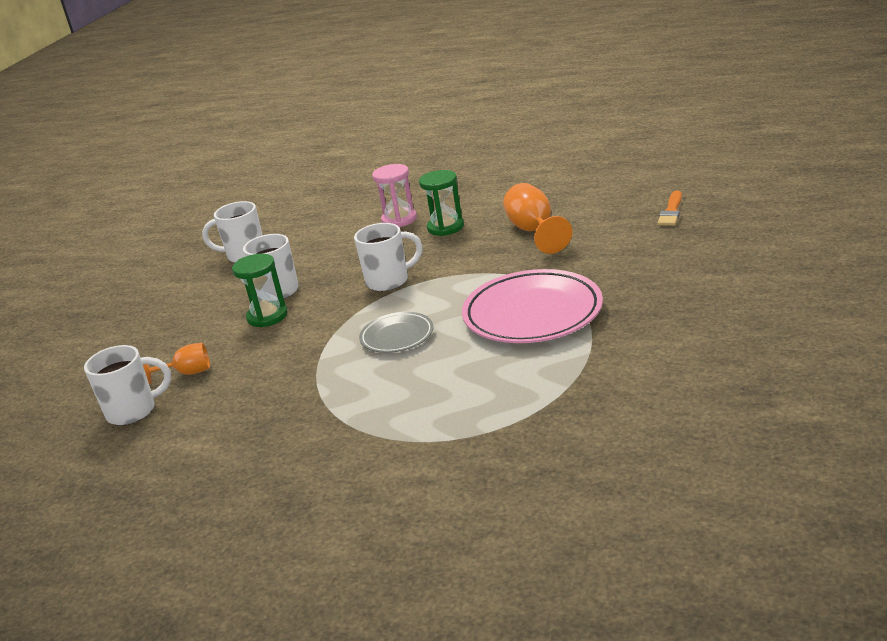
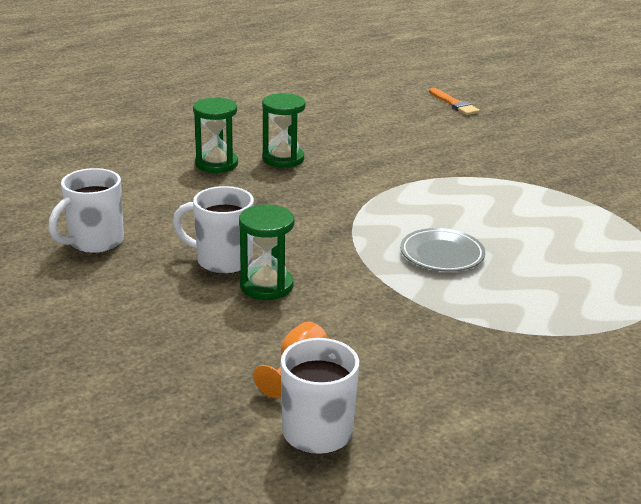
camera: 55 degrees left, 0 degrees up
white mug [354,223,423,291] -> none
pink hourglass [372,164,417,227] -> green hourglass [193,97,238,173]
pink plate [462,269,603,343] -> none
orange goblet [503,183,572,254] -> none

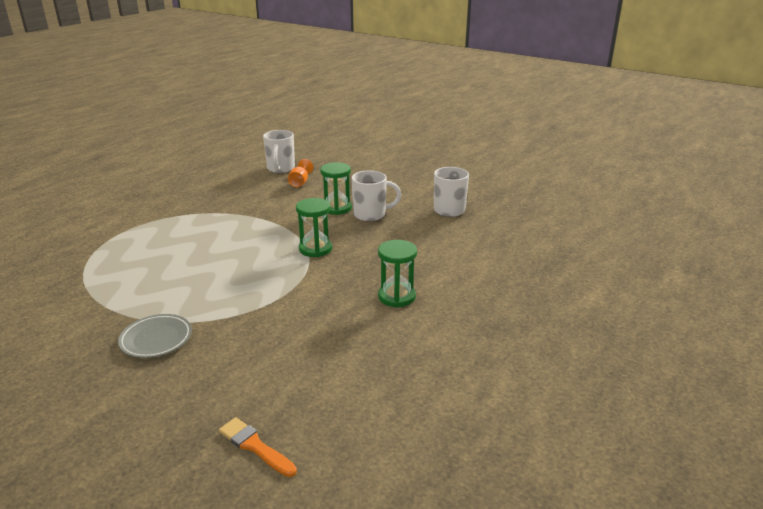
camera: 160 degrees right, 0 degrees up
green hourglass [193,97,238,173] -> green hourglass moved to [296,198,332,257]
grey plate [400,228,485,272] -> grey plate moved to [118,314,192,358]

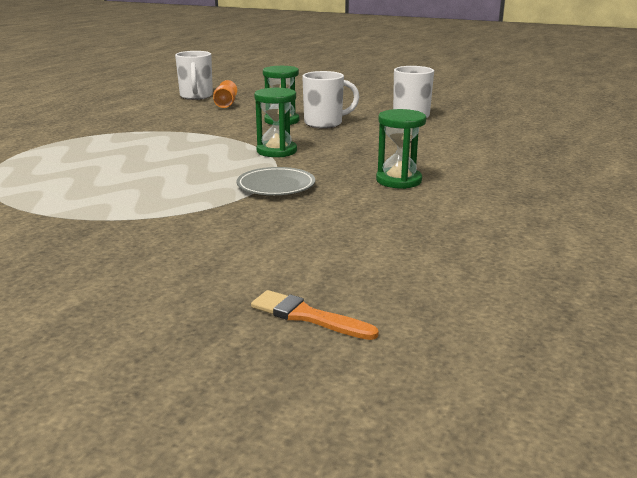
camera: 10 degrees left, 5 degrees down
grey plate [118,314,192,358] -> grey plate moved to [237,167,315,195]

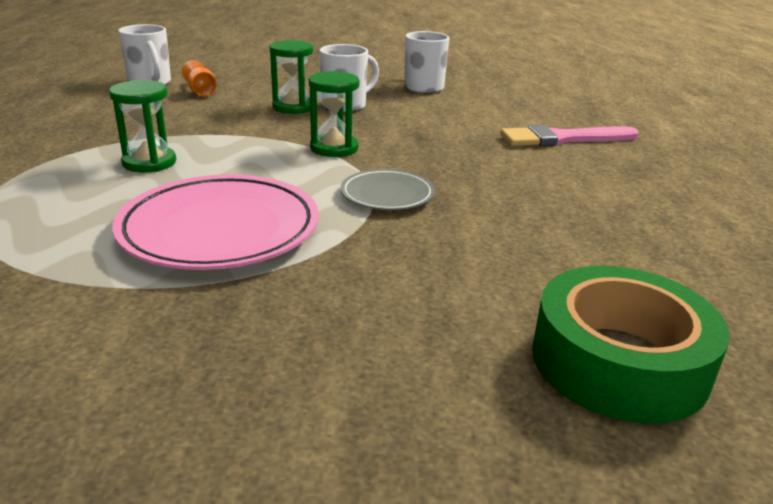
camera: 25 degrees left, 5 degrees up
orange brush [251,290,379,340] -> green tape [532,266,730,424]
green hourglass [376,109,426,189] -> green hourglass moved to [109,80,176,173]
none -> pink plate [112,174,319,270]
none -> pink brush [501,125,639,146]

